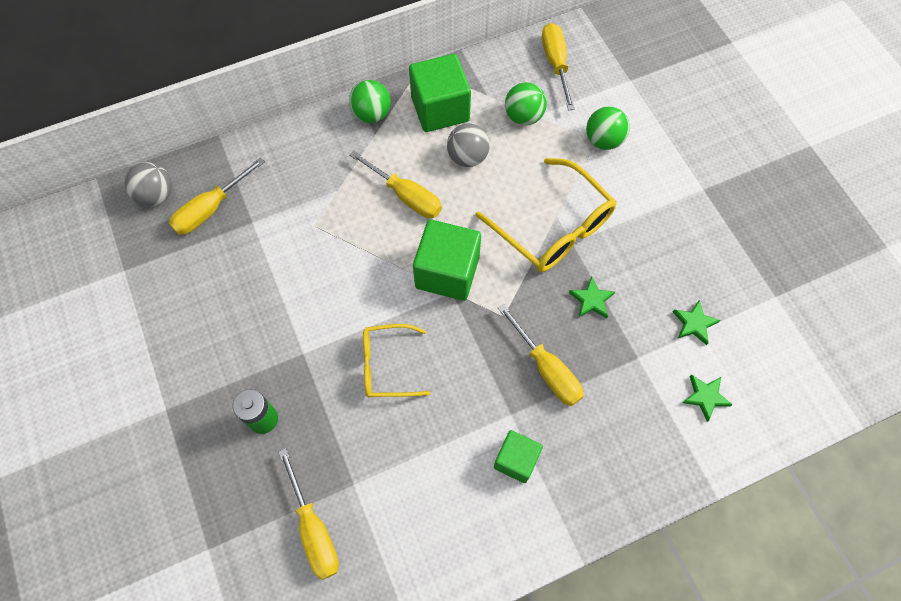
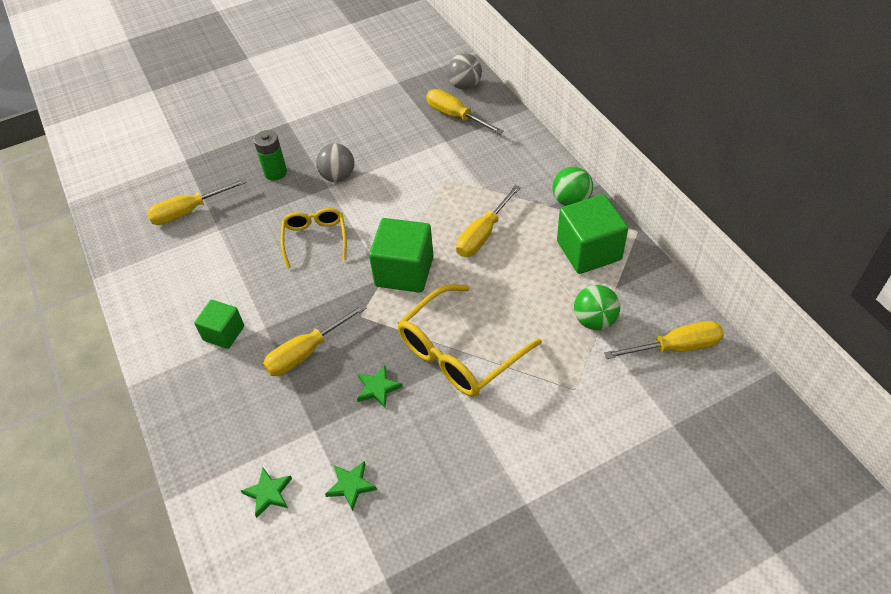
camera: 90 degrees right, 15 degrees down
grey ball [447,123,490,167] -> grey ball moved to [316,143,355,182]
green ball [586,106,630,150] -> none

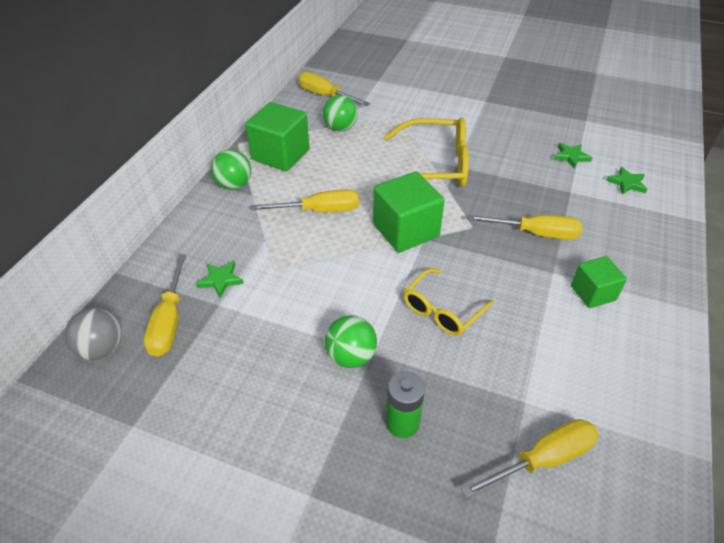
camera: 135 degrees left, 5 degrees down
yellow screwdriver [147,178,247,225] -> yellow screwdriver turned 45 degrees counterclockwise [461,419,599,498]
grey ball [316,143,355,182] -> green ball [325,315,377,368]
green star [357,365,403,408] -> green star moved to [196,261,244,298]

